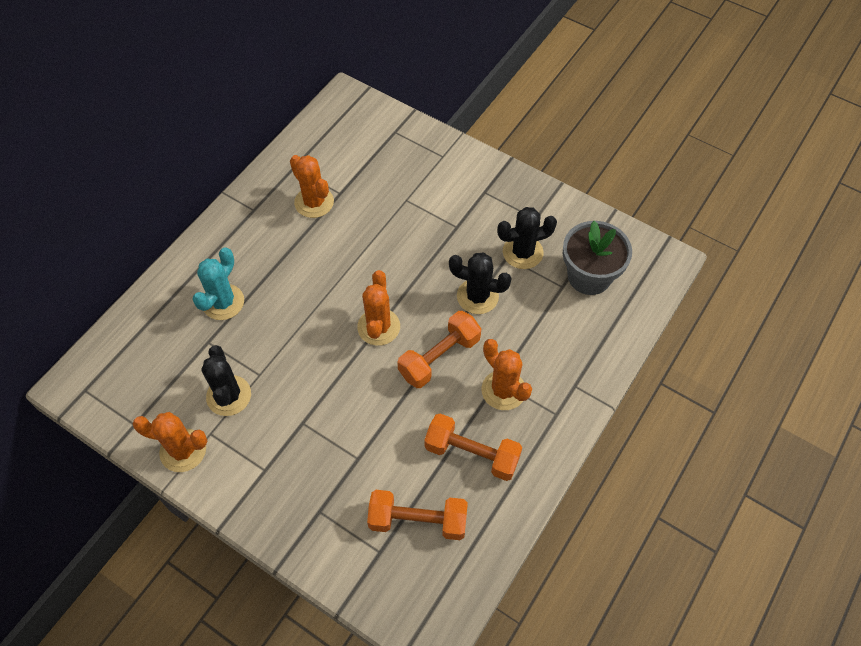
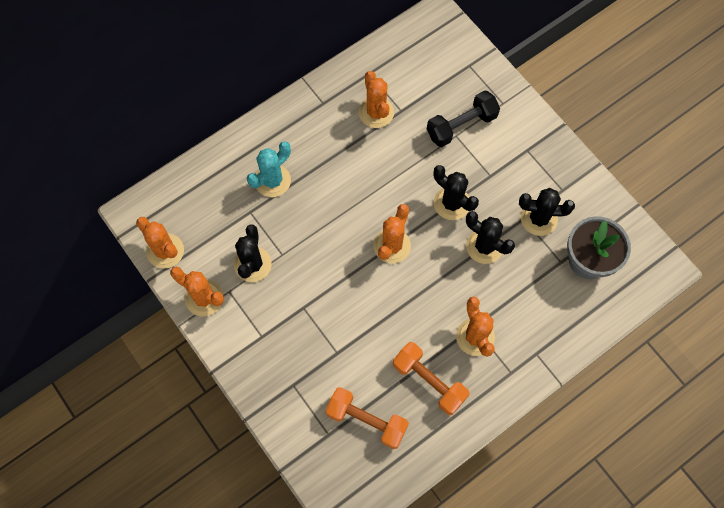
camera: 20 degrees right, 10 degrees up
orange dumbbell [397,311,481,388] -> none
none -> orange cactus [136,217,184,269]
none -> black dumbbell [427,90,500,147]
none -> black cactus [433,165,479,220]

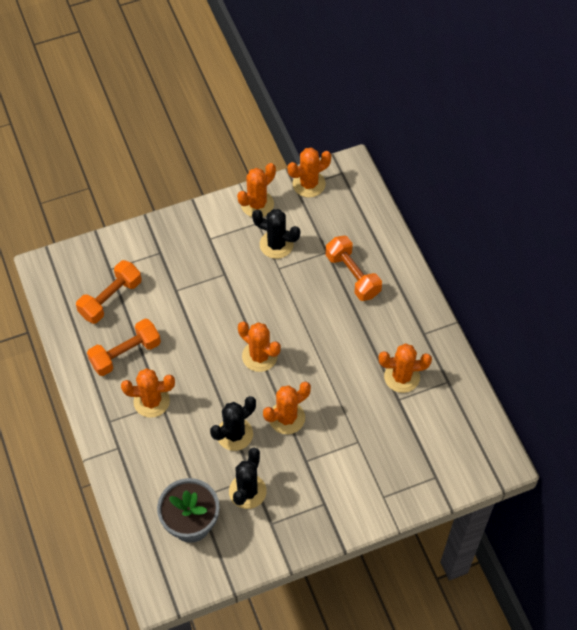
camera: 105 degrees right, 10 degrees down
turquoise cactus [247,141,291,197] -> orange dumbbell [326,236,382,301]
black dumbbell [427,90,500,147] -> none
black cactus [433,165,479,220] -> orange cactus [263,381,311,434]

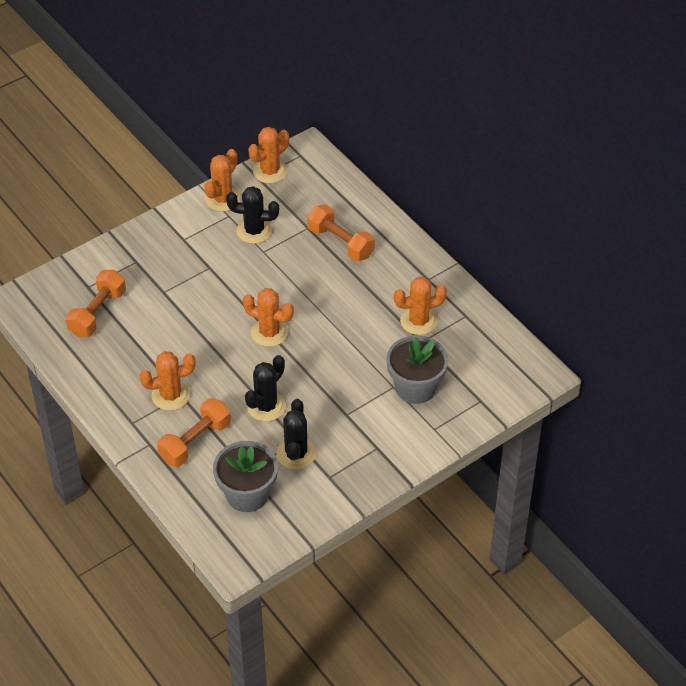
camera: 15 degrees left, 10 degrees down
orange dumbbell [87,319,161,376] -> orange dumbbell moved to [157,398,231,467]
orange cactus [263,381,311,434] -> none
none -> grey flower pot [386,335,448,404]

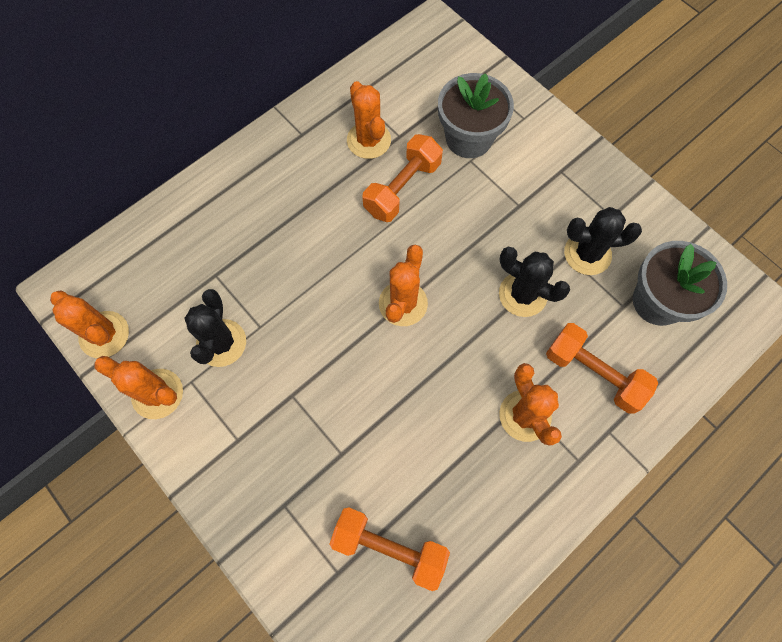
camera: 95 degrees left, 20 degrees up
orange dumbbell [307,204,375,261] -> orange dumbbell moved to [362,134,443,222]

